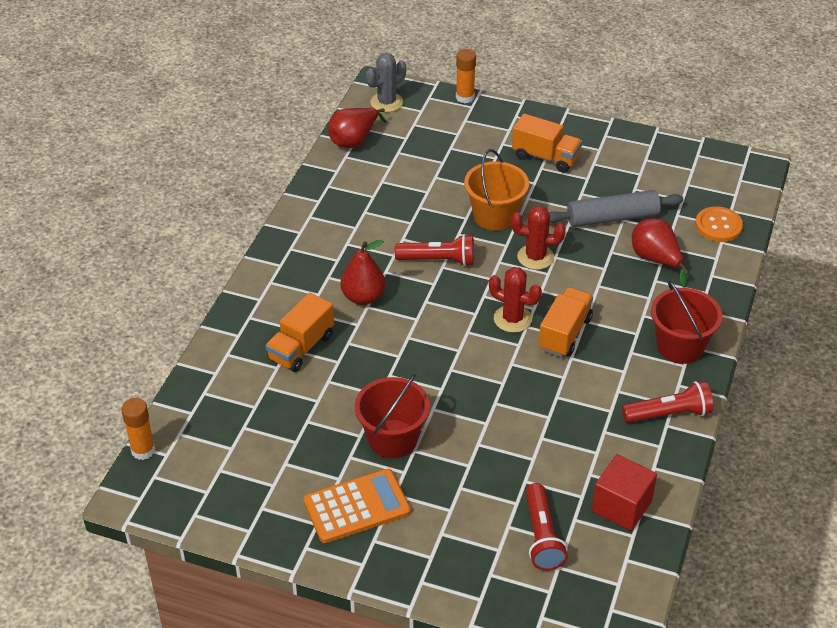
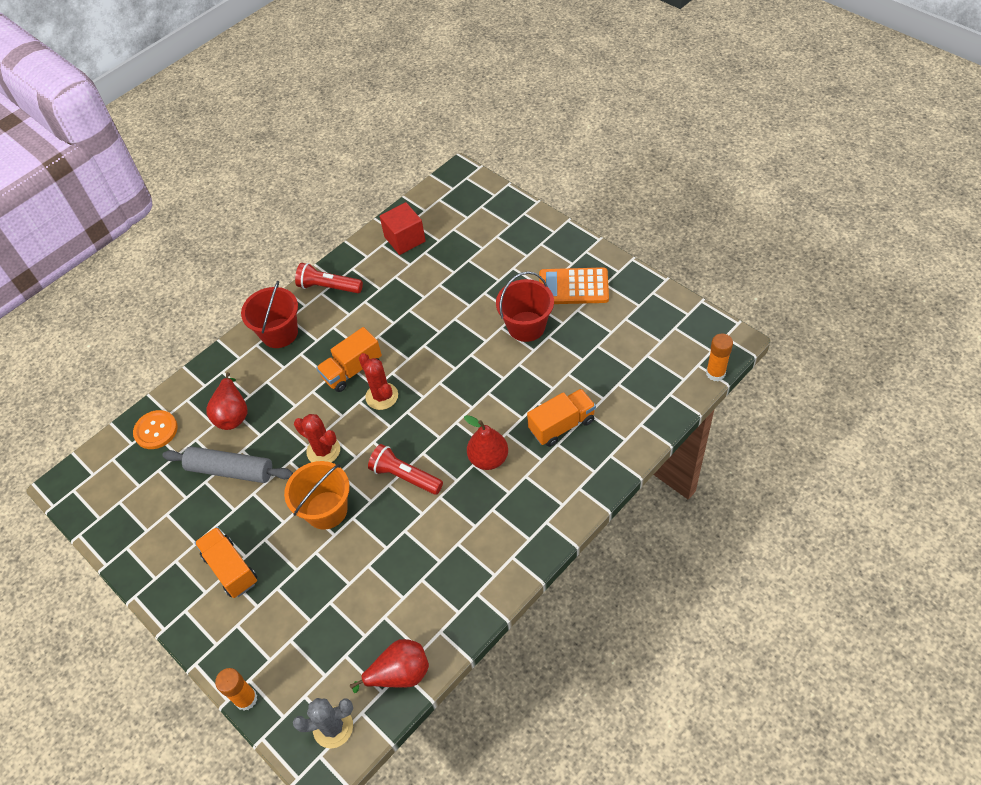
camera: 150 degrees left, 10 degrees up
red flashlight [526,483,568,571] -> none

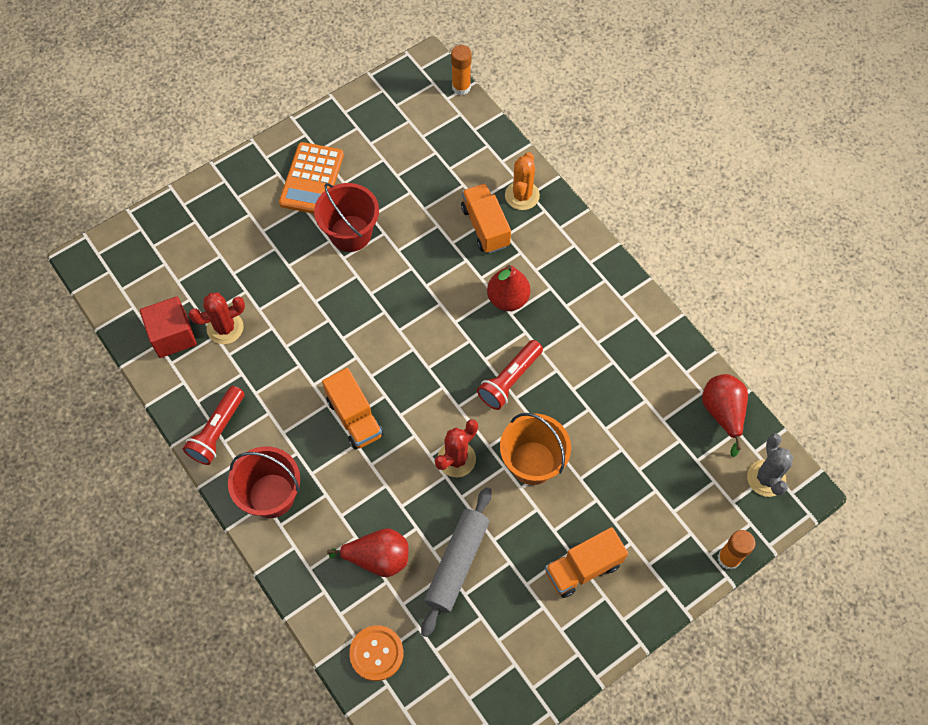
camera: 85 degrees left, 10 degrees up
red cactus [359,353,398,410] -> red cactus moved to [188,292,245,344]
none -> orange cactus [505,152,540,210]

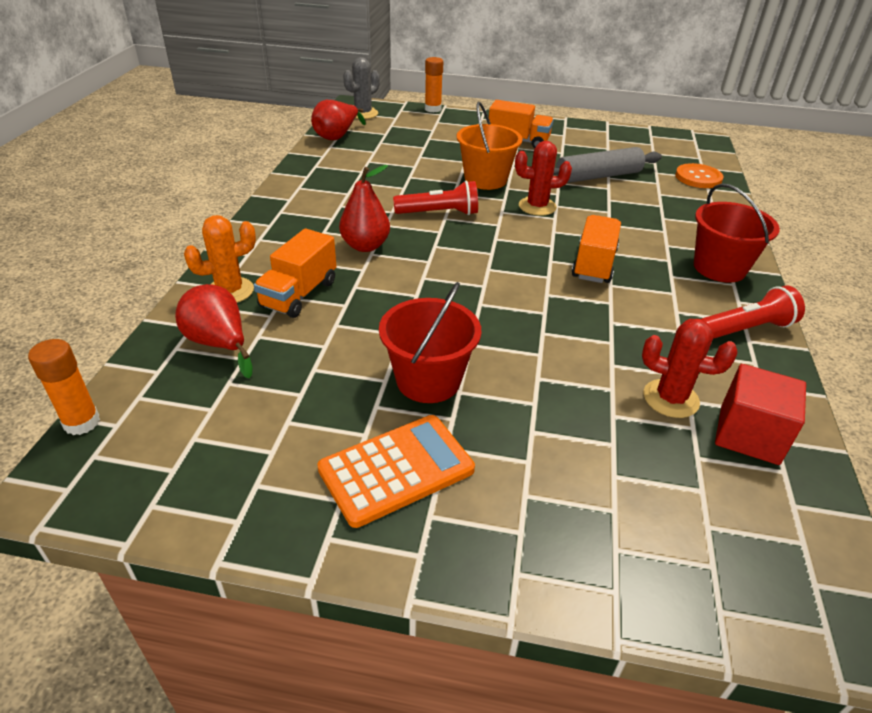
camera: 135 degrees left, 25 degrees down
red pear [327,528,408,577] -> red pear moved to [175,284,252,378]

